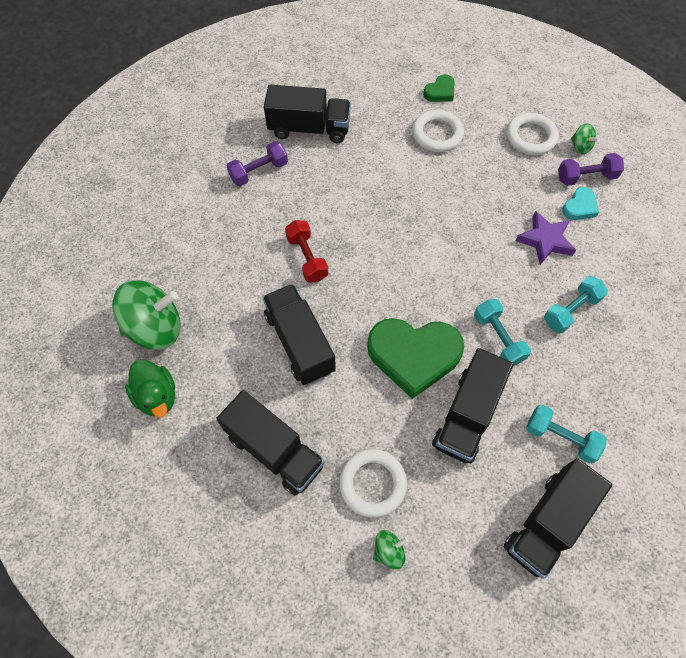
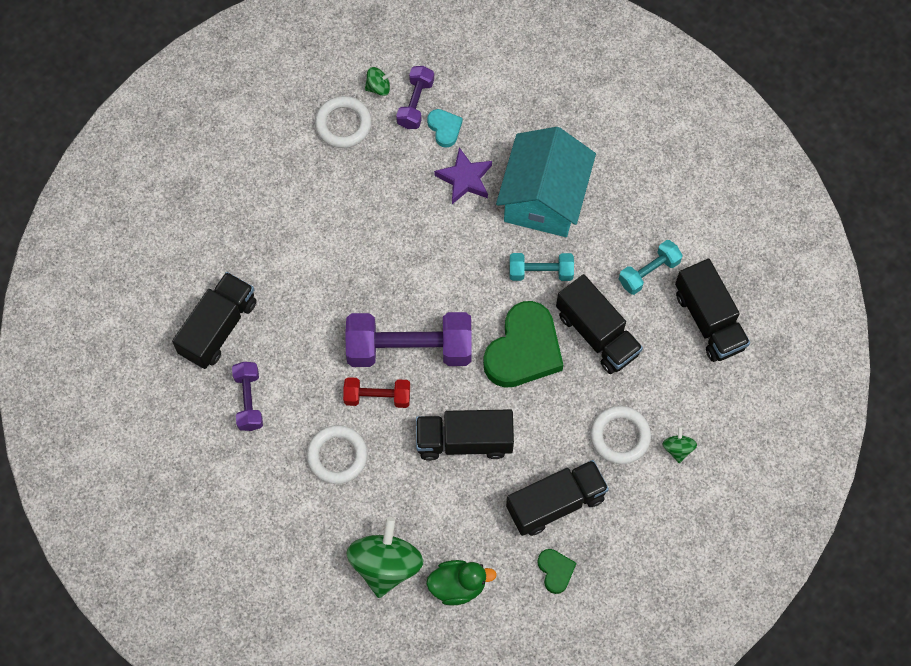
camera: 65 degrees left, 5 degrees up
white ring [412,110,464,152] -> white ring moved to [306,425,368,484]
green heart [423,74,455,102] -> green heart moved to [537,549,576,594]
turquoise dumbbell [544,276,608,333] -> turquoise house [496,127,596,237]
none -> purple dumbbell [345,312,472,367]

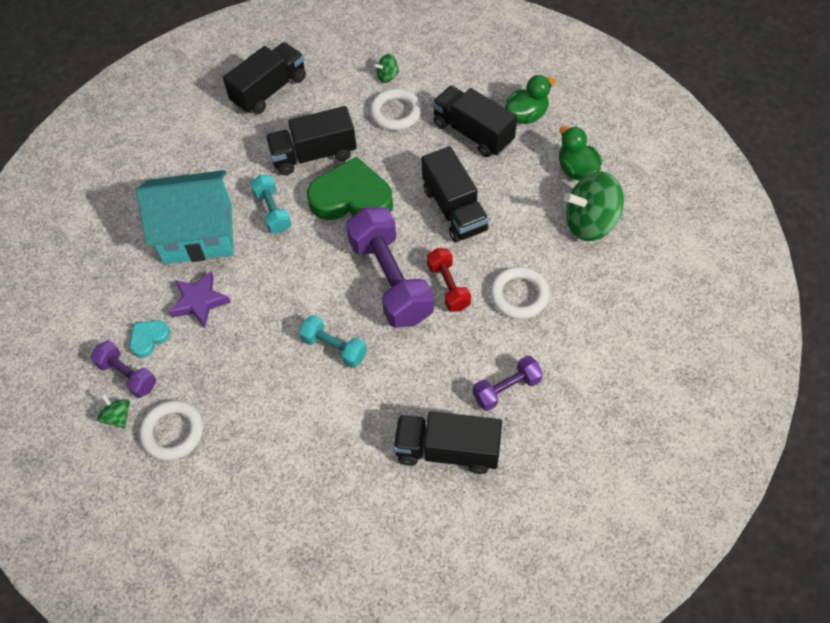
camera: 110 degrees left, 10 degrees down
purple dumbbell [396,66,434,129] -> purple dumbbell turned 45 degrees clockwise [91,341,156,398]
green heart [537,549,576,594] -> green duck [505,75,556,124]
black truck [556,274,643,374] -> black truck turned 135 degrees counterclockwise [266,106,357,175]
turquoise dumbbell [619,240,683,295] -> turquoise dumbbell moved to [299,315,367,368]

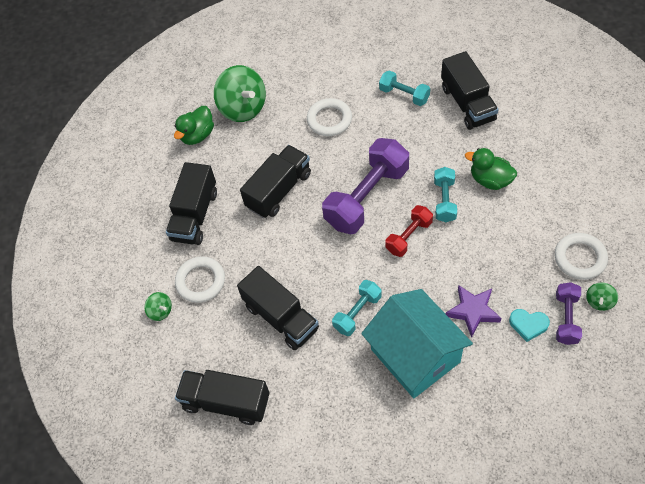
camera: 115 degrees left, 0 degrees up
green heart [307,157,393,220] -> none
red dumbbell [427,248,471,312] -> red dumbbell moved to [386,205,433,257]
purple dumbbell [473,355,543,411] -> turquoise dumbbell [379,71,430,106]
green duck [505,75,556,124] -> green duck moved to [465,148,517,190]

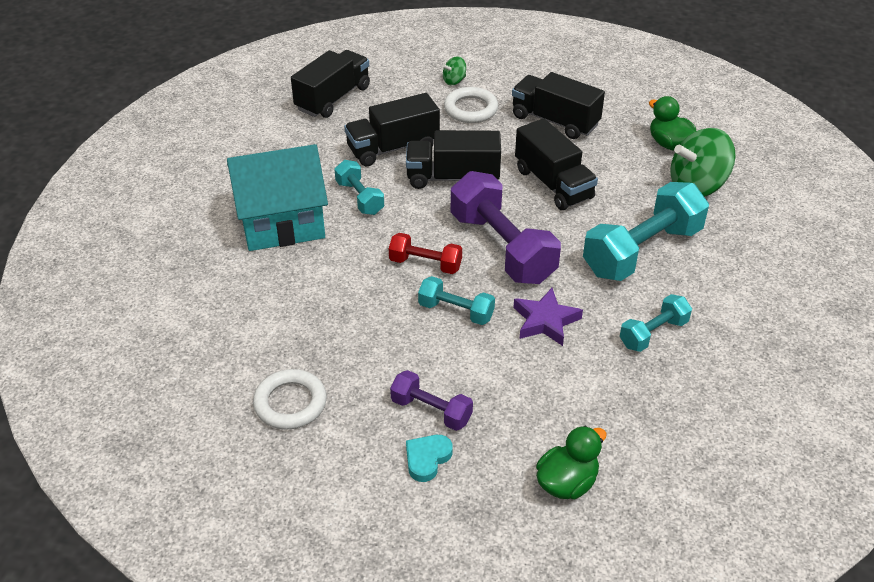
camera: 105 degrees right, 15 degrees down
white ring [307,98,352,136] -> turquoise dumbbell [583,182,709,281]
red dumbbell [386,205,433,257] -> red dumbbell turned 45 degrees counterclockwise [389,233,462,274]
black truck [441,51,498,130] -> black truck moved to [406,130,501,189]
purple star [446,285,501,338] -> purple star moved to [513,288,583,346]
green duck [465,148,517,190] -> green duck moved to [536,426,607,500]
turquoise heart [509,309,550,342] -> turquoise heart moved to [406,435,453,482]
purple dumbbell [556,282,582,345] -> purple dumbbell moved to [390,370,473,431]
green spinning top [586,282,618,311] -> none

